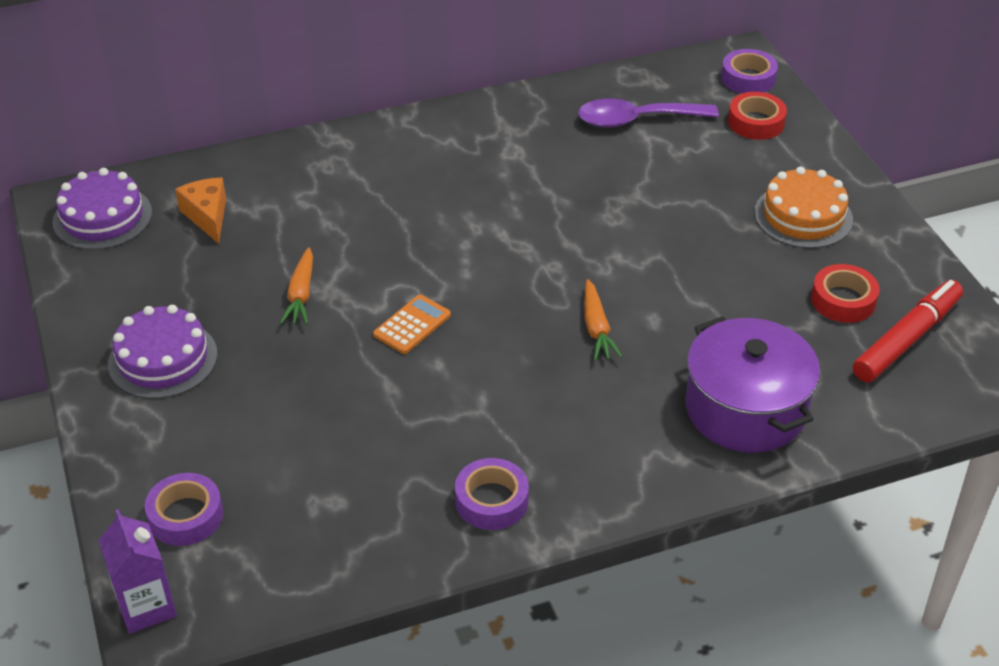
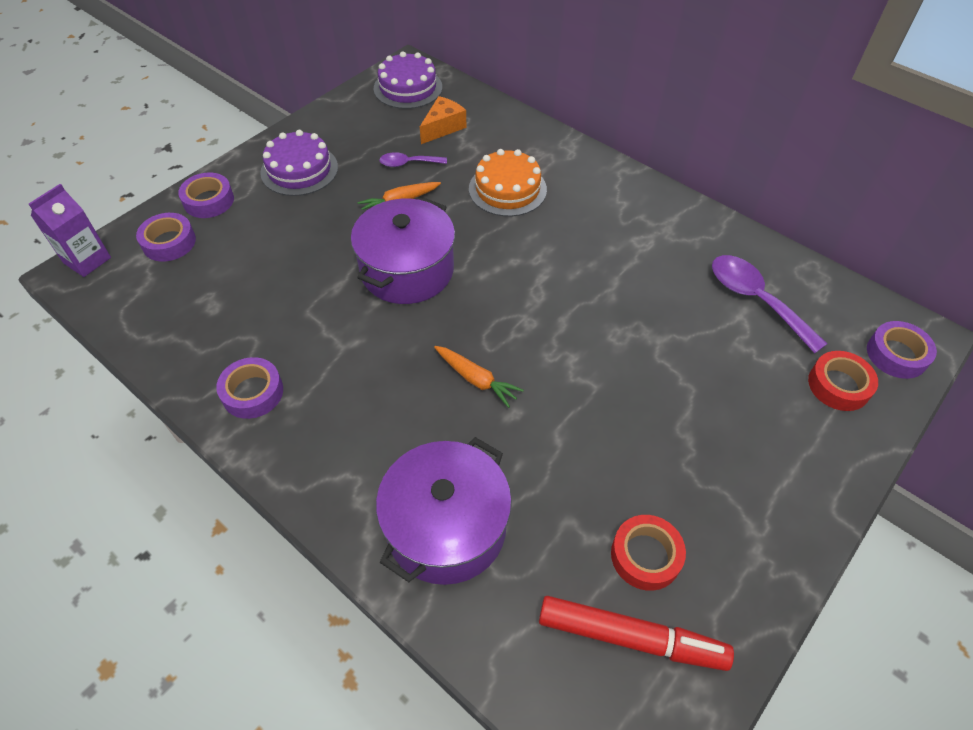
camera: 60 degrees right, 10 degrees up
orange calculator [373,295,451,354] -> purple pot [351,198,455,304]
orange carrot [584,279,622,361] -> orange carrot turned 105 degrees counterclockwise [434,346,524,408]
orange cake [754,166,853,248] -> orange cake moved to [469,149,547,217]
none -> purple tape [178,173,234,218]
none -> purple spoon [379,152,447,167]

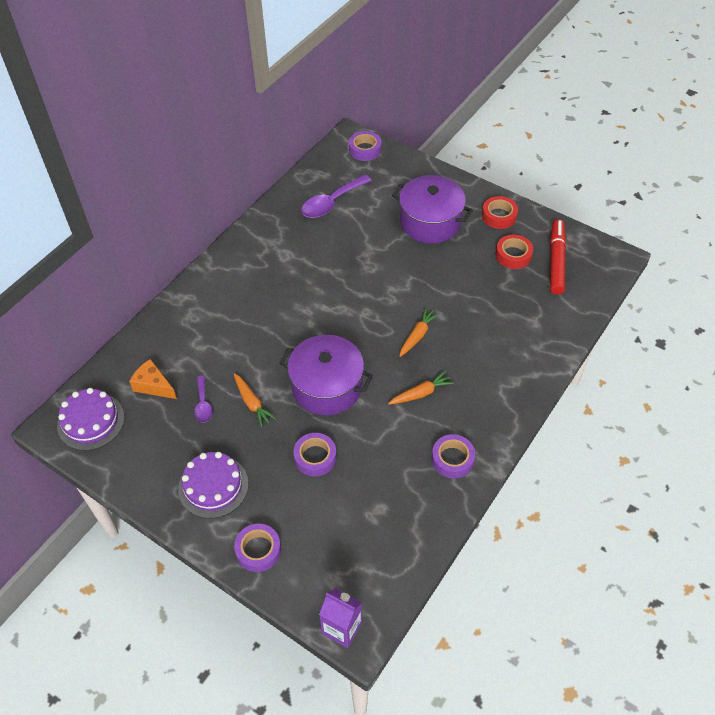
camera: 95 degrees left, 0 degrees up
purple tape [136,213,196,262] -> purple tape moved to [293,433,337,477]
purple pot [376,437,512,585] -> purple pot moved to [392,175,473,243]
orange cake [469,149,547,217] -> none
red tape [808,351,878,411] -> red tape moved to [482,196,518,229]
none -> orange carrot [388,371,454,405]

